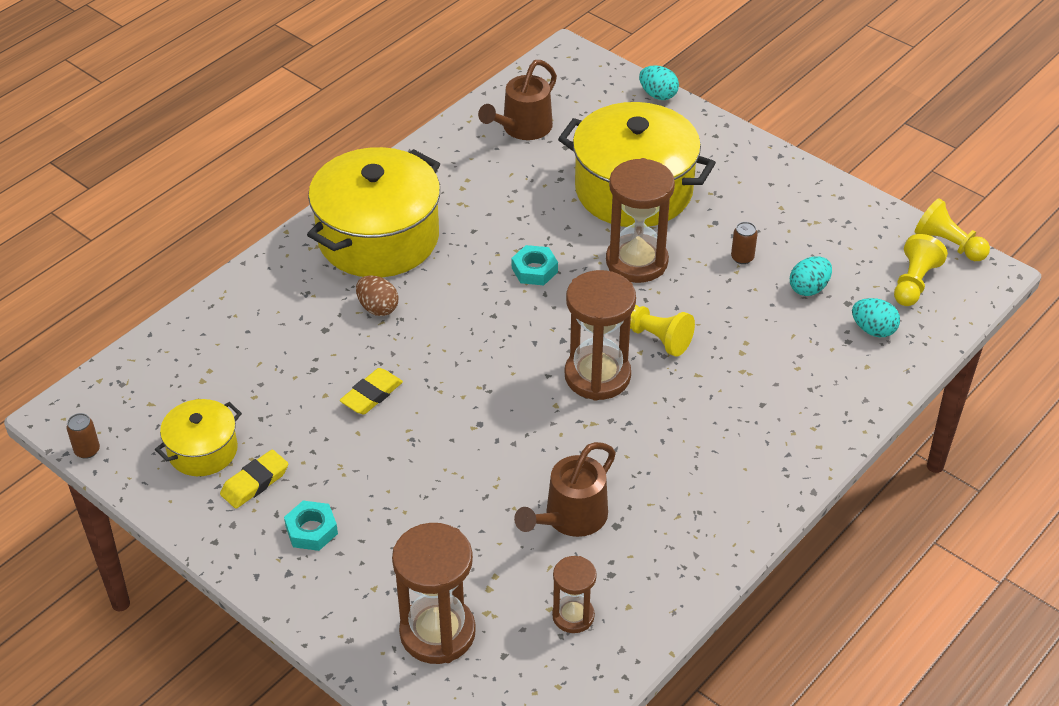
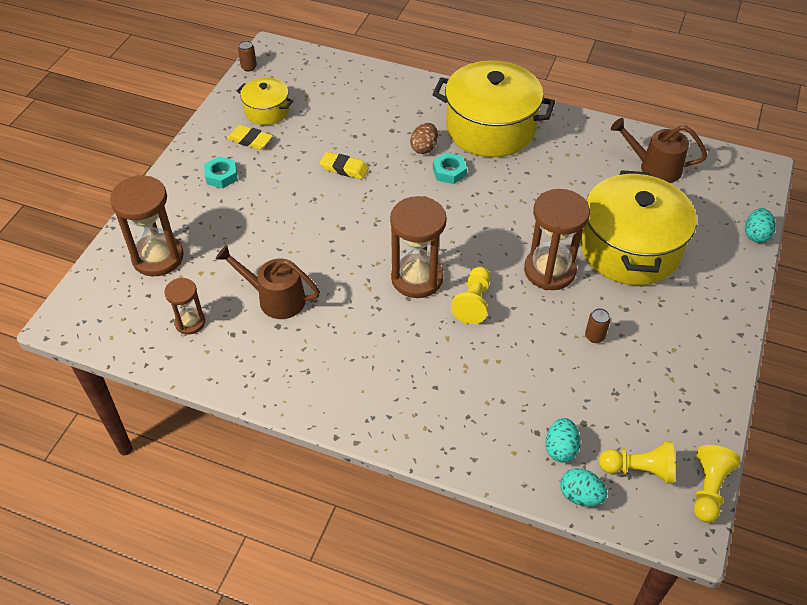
camera: 70 degrees right, 5 degrees up
turquoise nut [512,245,558,285] -> turquoise nut moved to [433,153,467,184]
turquoise egg [790,256,832,296] -> turquoise egg moved to [560,468,607,506]

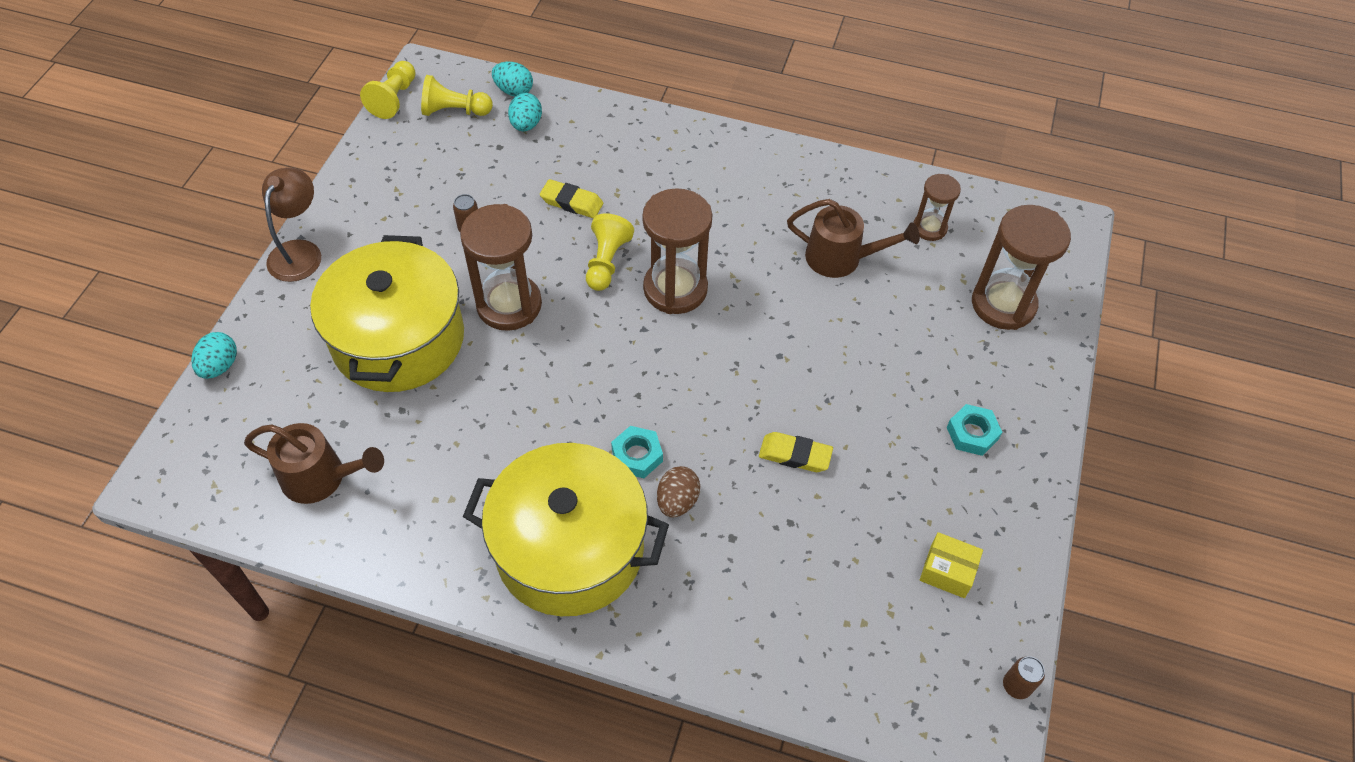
camera: 175 degrees right, 5 degrees up
yellow eraser [227,125,273,150] -> yellow eraser moved to [540,179,603,218]
yellow pot [237,77,293,125] -> yellow box [920,532,983,598]
none -> brown lamp [262,168,321,282]

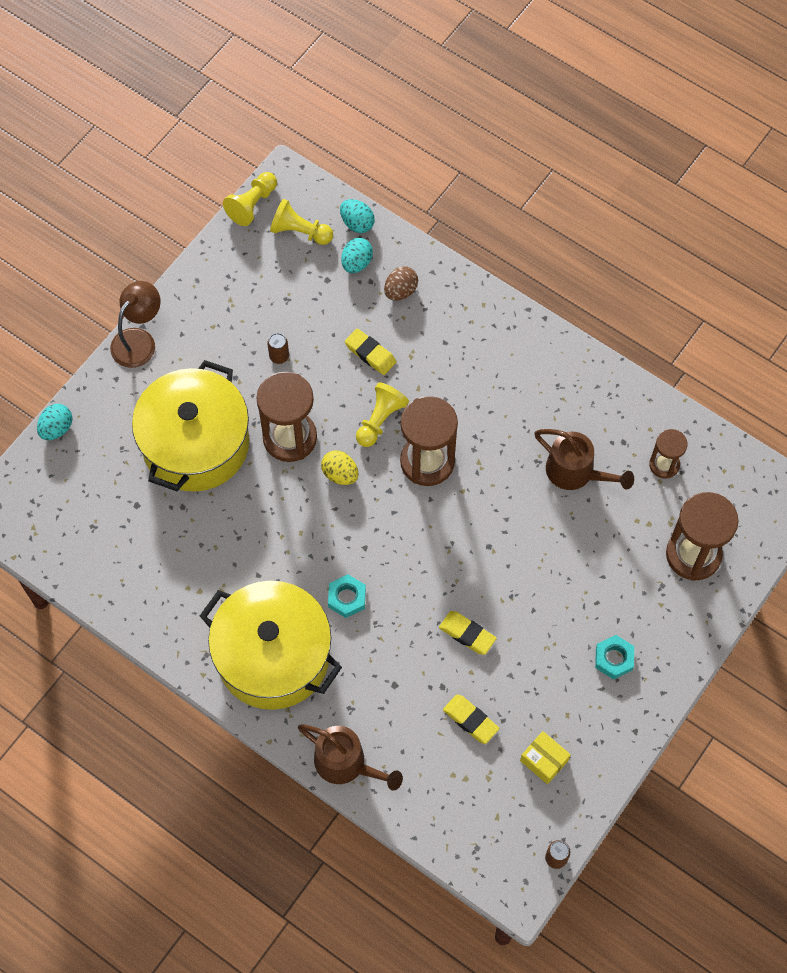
camera: 20 degrees right, 10 degrees up
brown watering can [244,423,384,504] -> brown watering can moved to [298,724,403,790]
brown egg [657,466,700,518] -> brown egg moved to [384,266,418,301]
none -> yellow egg [321,450,359,485]
none -> yellow eraser [443,694,499,744]

